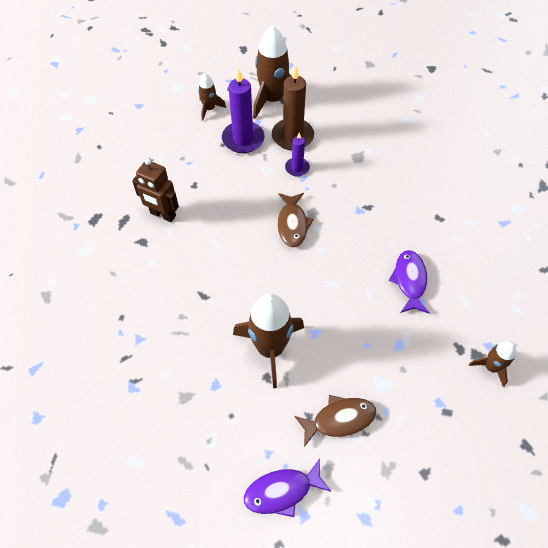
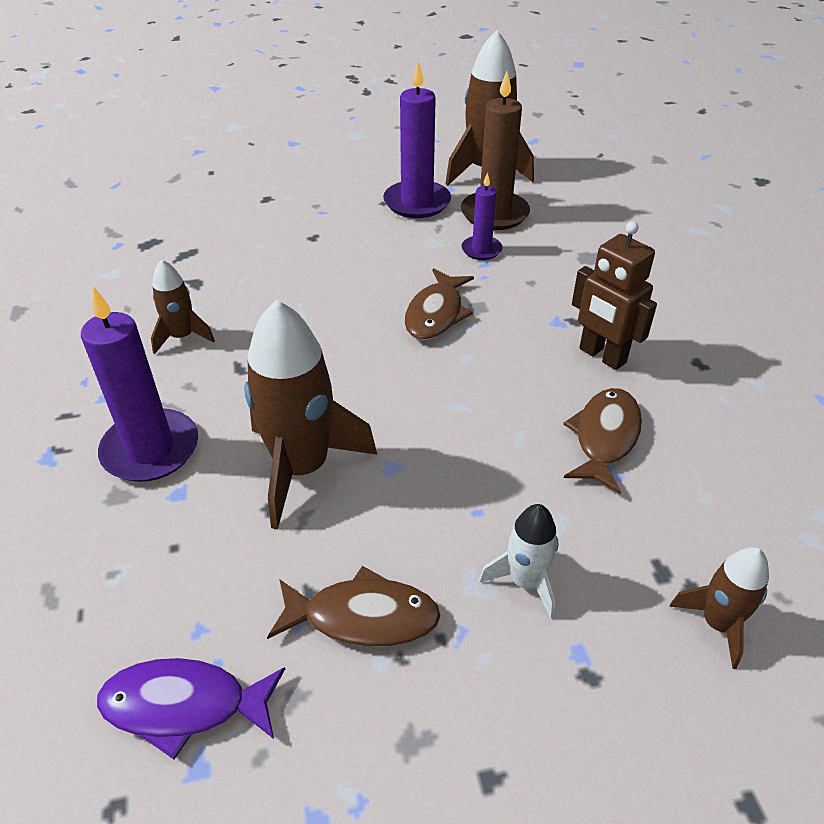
camera: 20 degrees right, 15 degrees down
brown robot [132,158,179,222] -> brown robot moved to [572,221,657,370]
brown rocket [198,73,226,121] -> brown rocket moved to [151,259,215,354]
purple fish [389,250,430,314] -> brown fish [563,388,642,494]
none -> purple candle [81,287,198,482]
none -> white rocket [479,504,558,618]

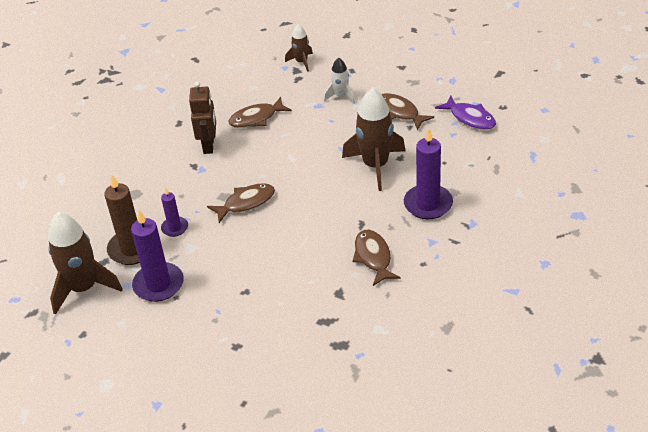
camera: 135 degrees left, 0 degrees up
brown rocket [151,259,215,354] -> brown fish [352,230,401,286]

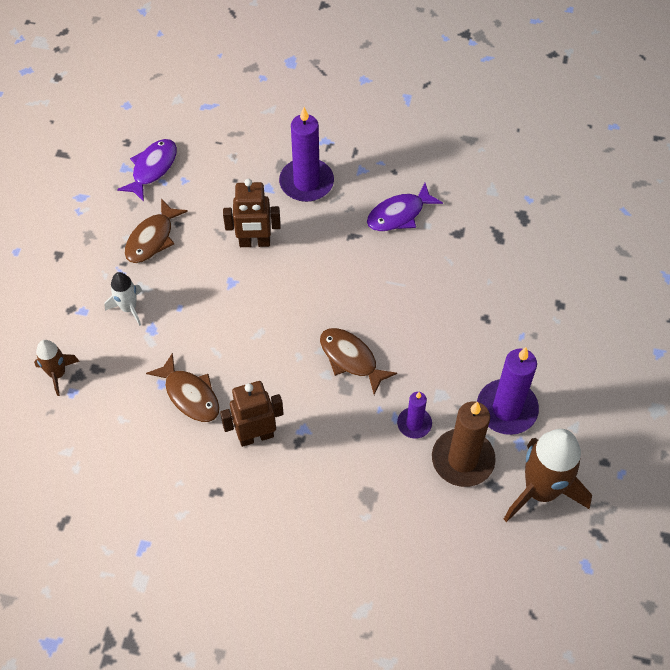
camera: 110 degrees left, 15 degrees up
brown rocket [342,88,406,191] -> brown robot [223,179,281,247]
brown fish [352,230,401,286] -> purple fish [367,183,443,231]

